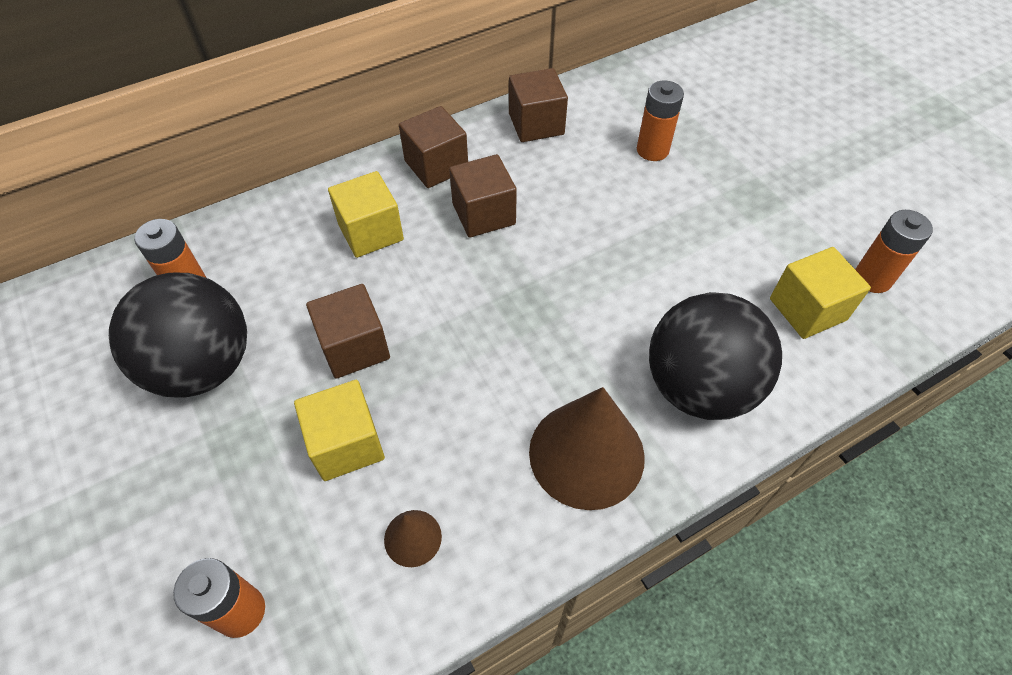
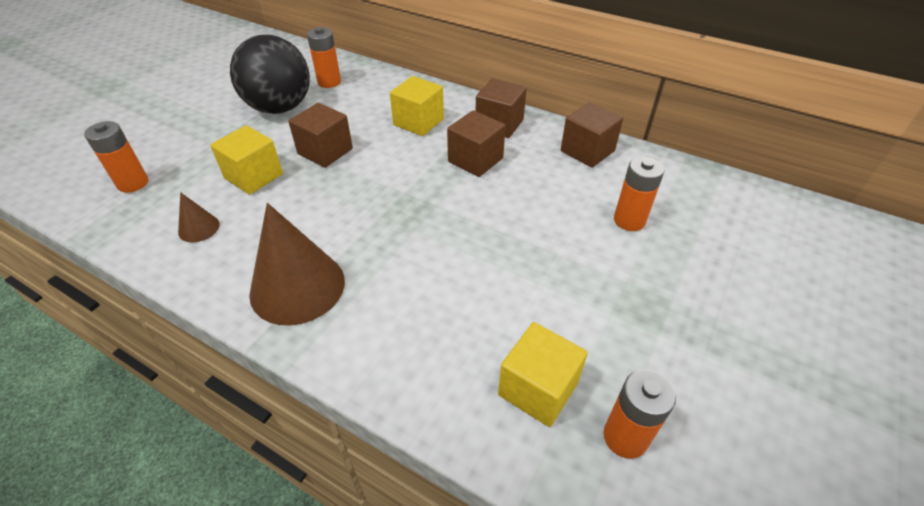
camera: 60 degrees right, 10 degrees down
black ball [649,292,782,420] -> none

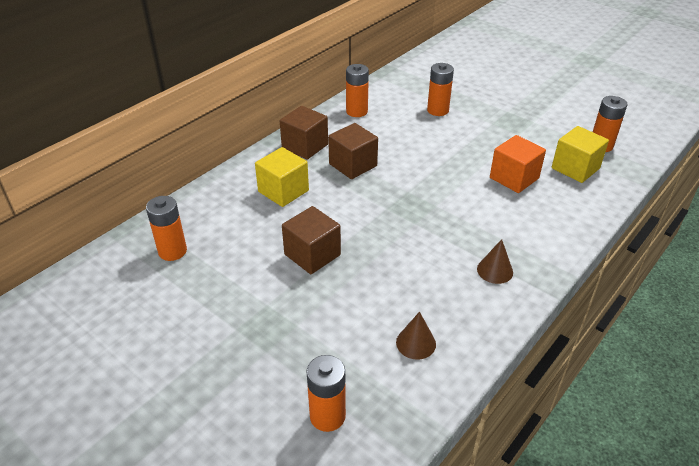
camera: 80 degrees left, 5 degrees down
yellow cube [210,125,283,195] -> none
black ball [230,35,310,114] -> none
brown cone [249,203,345,326] -> brown cone [477,239,513,284], size x0.47
brown cube [561,102,623,168] -> orange battery [346,64,369,117]
none -> orange cube [490,135,546,193]

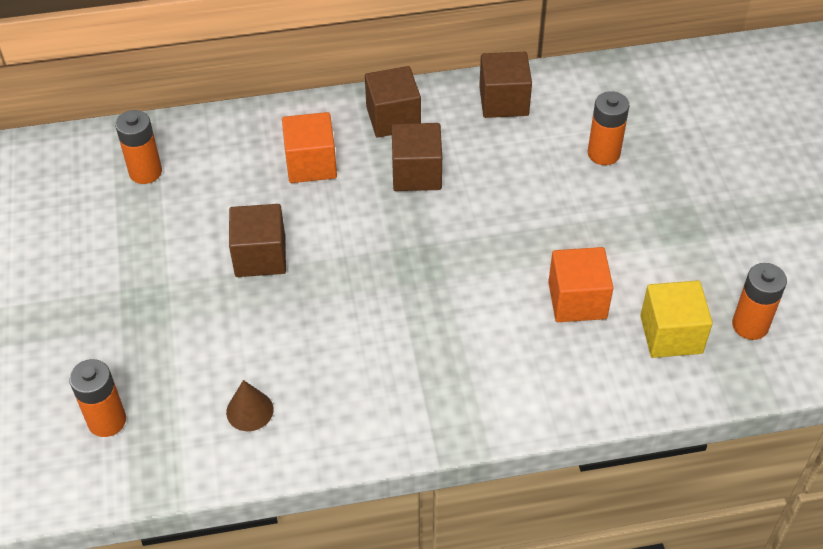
camera: 40 degrees right, 10 degrees up
yellow cube [255,147,309,207] -> orange cube [282,112,337,183]
orange battery [346,64,369,117] -> brown cube [479,52,532,118]
brown cone [477,239,513,284] -> none

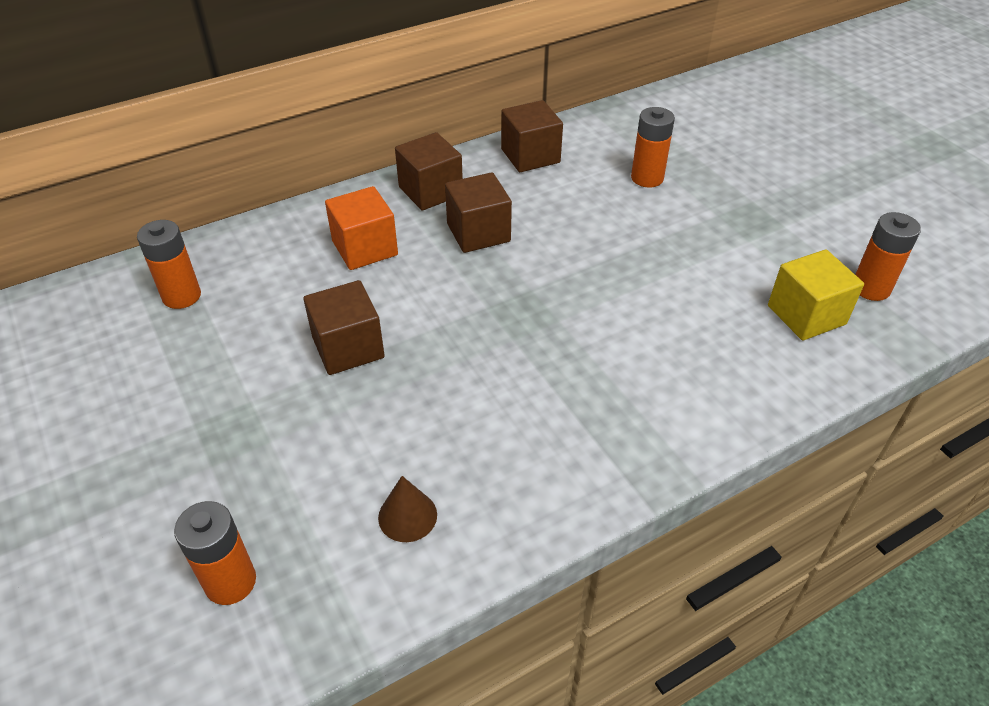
camera: 20 degrees left, 5 degrees down
orange cube [548,247,614,322] -> none

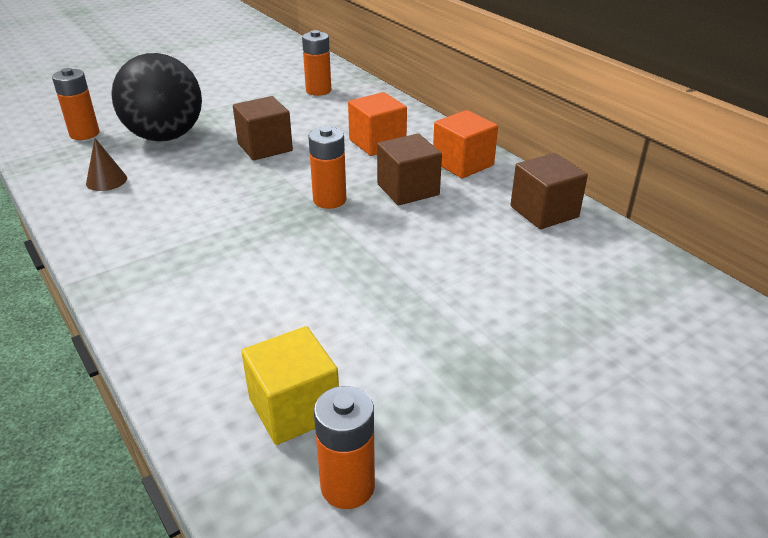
camera: 85 degrees right, 10 degrees down
brown cube [395,132,463,211] -> orange cube [433,110,498,178]
orange battery [631,107,675,187] -> orange battery moved to [308,127,346,209]
none -> black ball [111,53,202,142]

